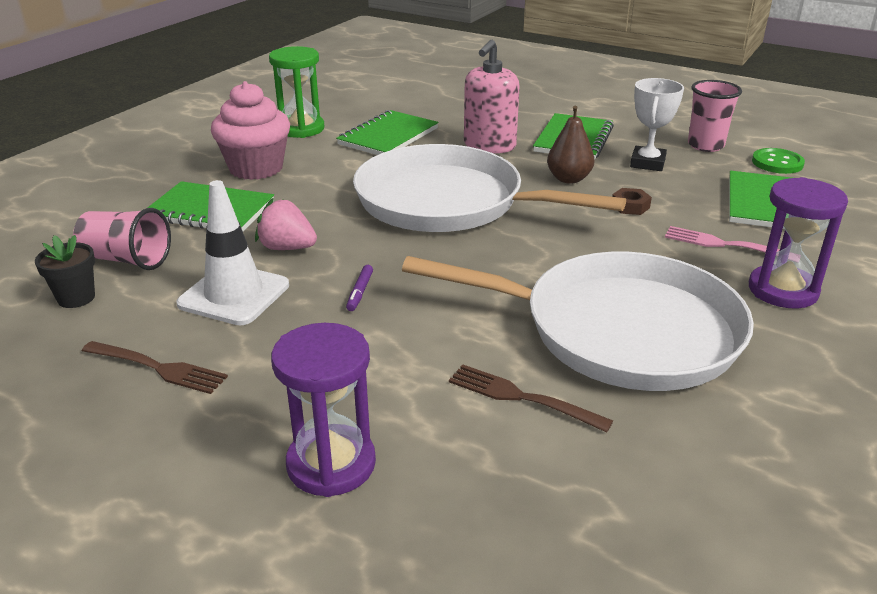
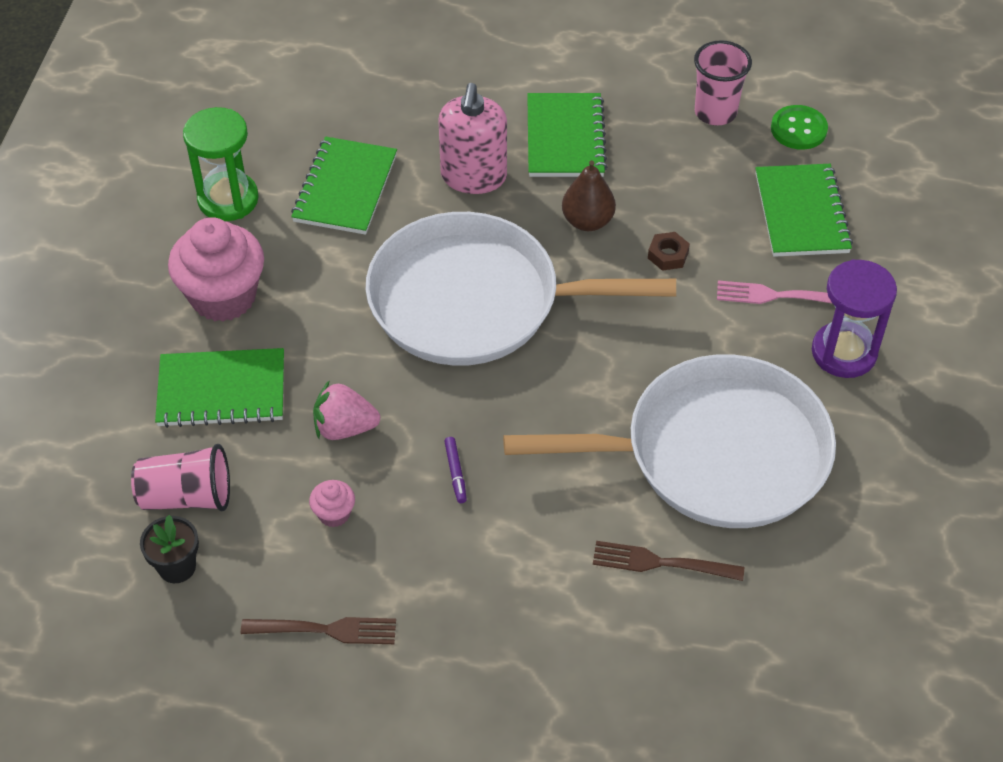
camera: 20 degrees left, 20 degrees up
white traffic cone [176,180,289,325] -> pink cupcake [309,480,355,527]
purple hourglass [271,323,376,497] -> none
white trophy [630,78,684,171] -> none

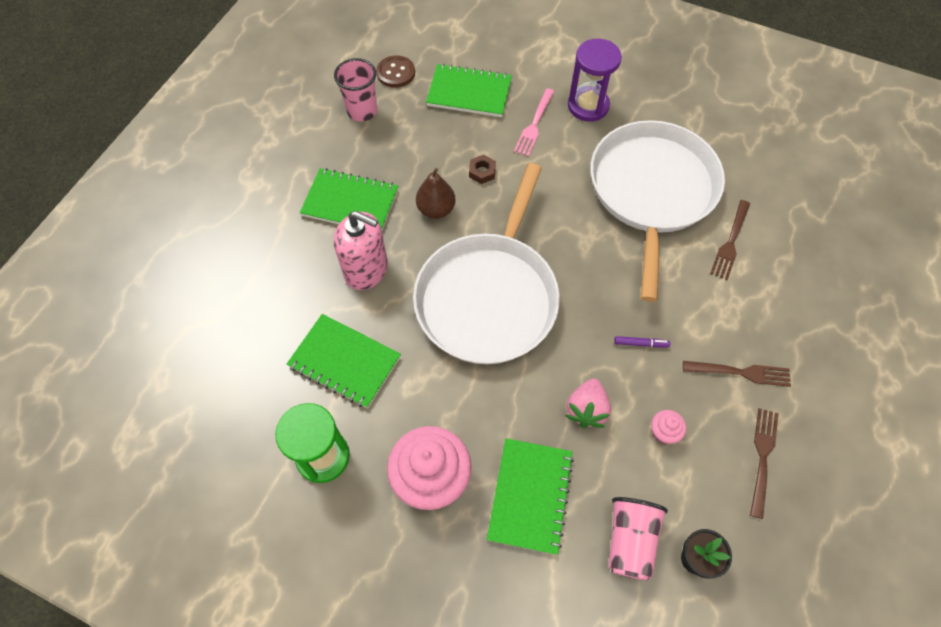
camera: 75 degrees left, 10 degrees up
green button [771,105,828,150] -> brown button [376,55,415,88]
none -> brown fork [683,361,791,387]

